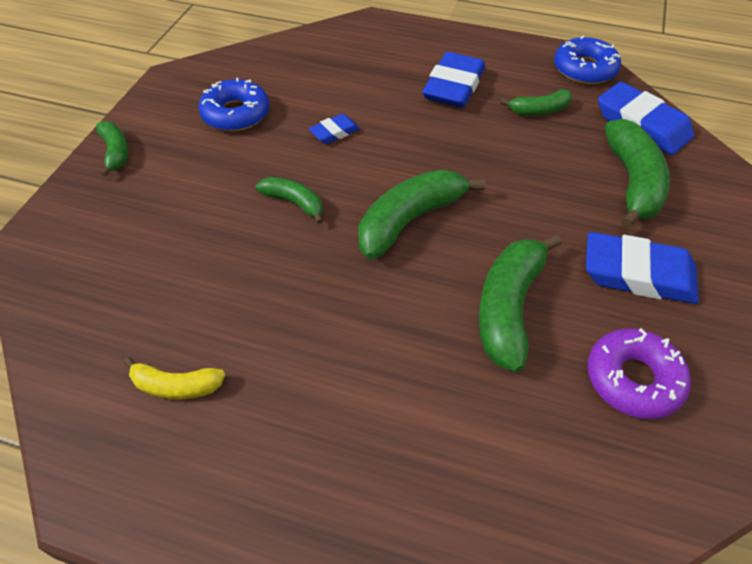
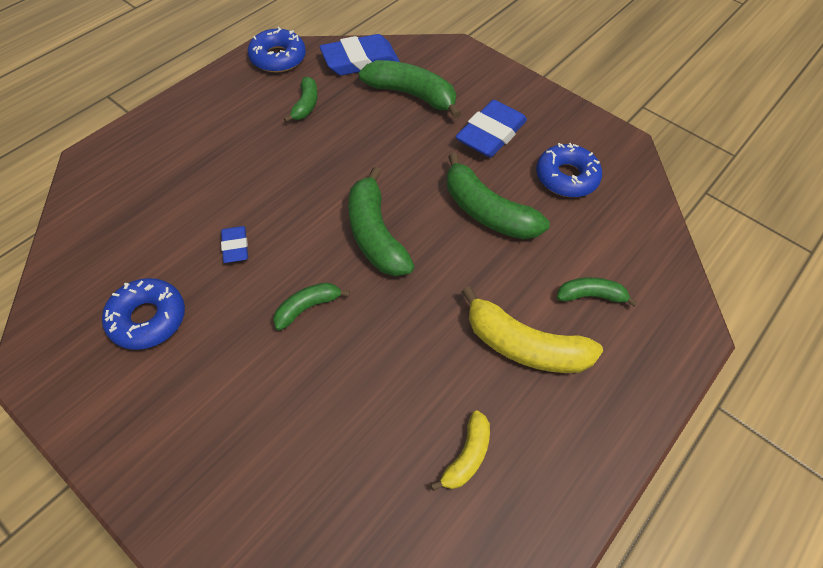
camera: 70 degrees left, 5 degrees up
green banana [96,121,128,177] -> green banana moved to [557,277,638,307]
blue eraser [422,52,485,108] -> none
purple donut [587,328,691,419] -> blue donut [536,143,602,197]
none -> yellow banana [461,286,603,373]

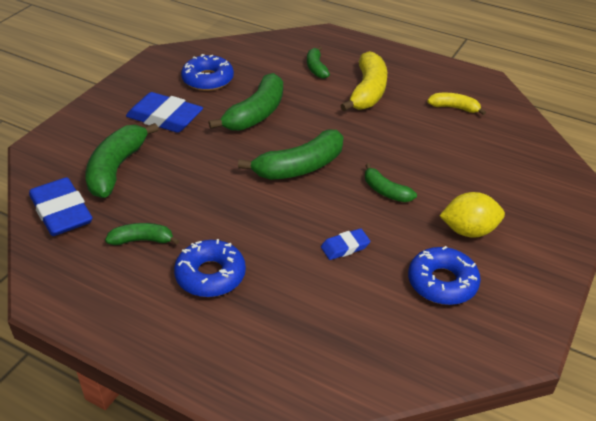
camera: 100 degrees left, 15 degrees down
blue donut [248,27,306,72] -> blue donut moved to [174,239,246,297]
none -> yellow lemon [439,192,505,238]

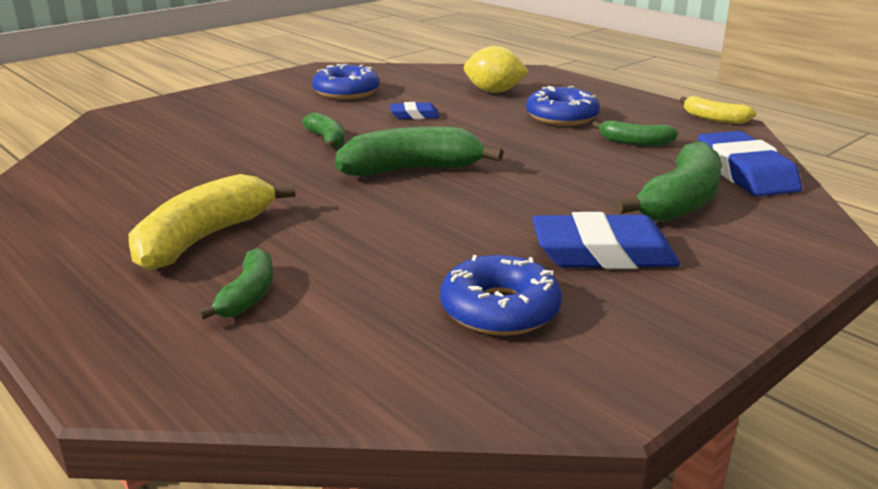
camera: 160 degrees left, 15 degrees down
blue eraser [126,92,203,133] -> blue eraser turned 45 degrees counterclockwise [532,212,680,269]
green banana [209,73,283,131] -> none
yellow banana [427,93,486,115] -> yellow banana moved to [680,96,757,124]
yellow lemon [439,192,505,238] -> yellow lemon moved to [464,46,529,93]

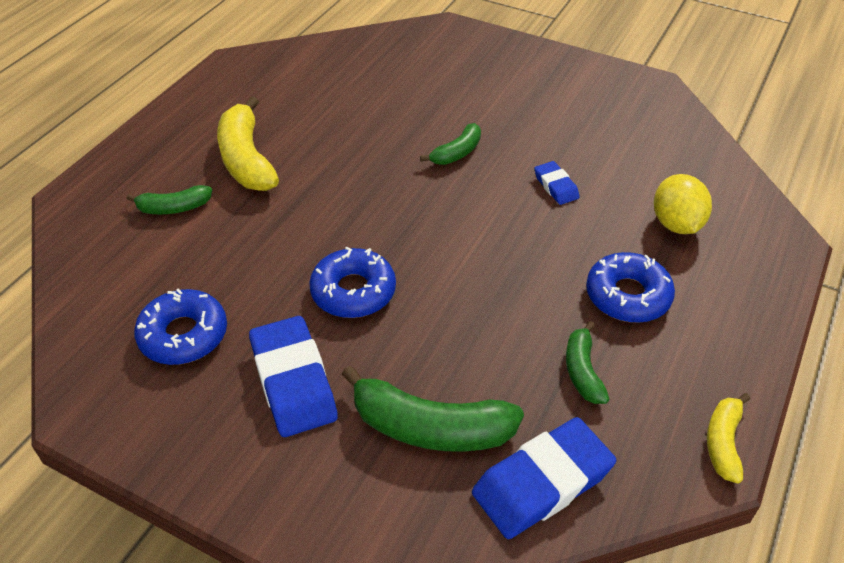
camera: 70 degrees right, 20 degrees up
yellow banana [129,174,295,270] -> yellow banana turned 120 degrees counterclockwise [217,96,279,191]
blue donut [312,64,380,99] -> blue donut moved to [309,247,396,318]
green banana [335,126,503,176] -> none

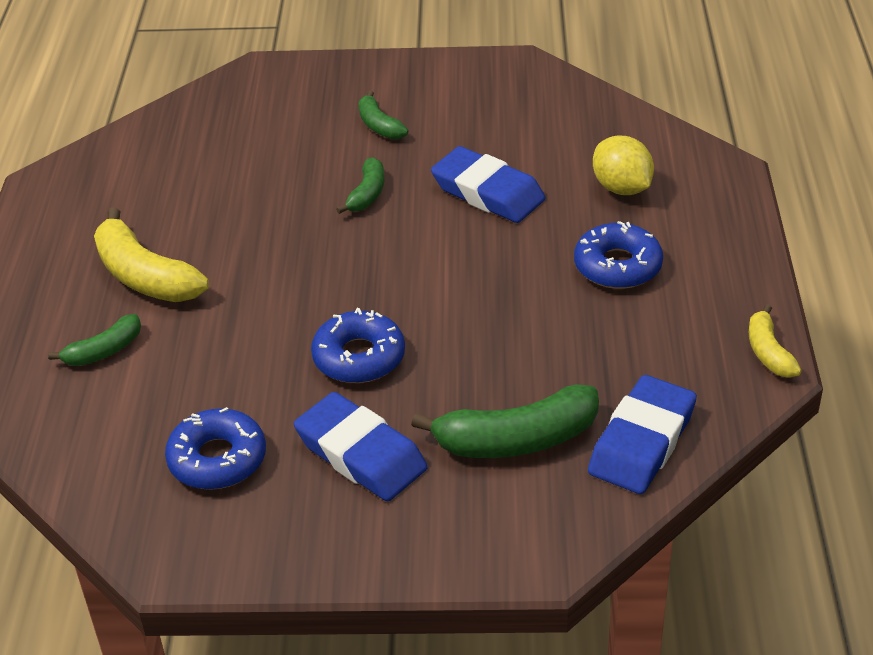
camera: 25 degrees left, 5 degrees down
blue eraser [534,161,580,205] -> blue eraser [431,146,546,223], size x1.93
green banana [566,321,609,404] -> green banana moved to [358,90,408,140]

